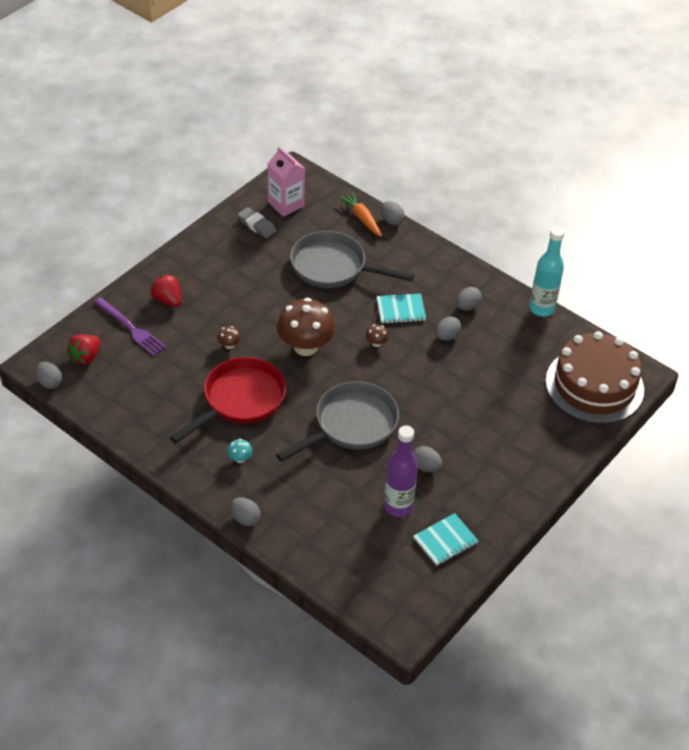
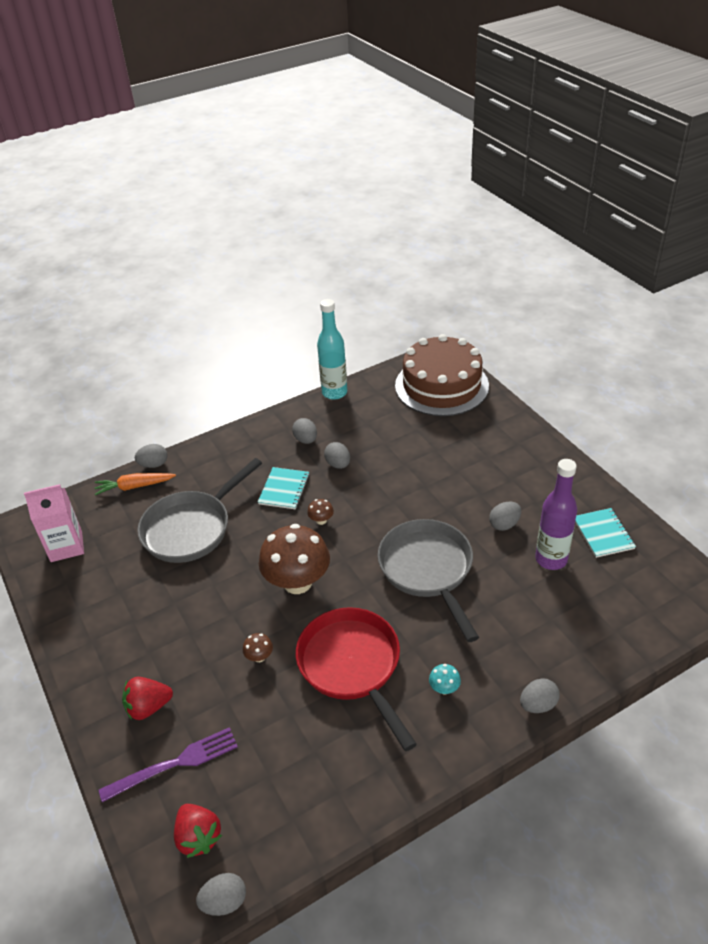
camera: 65 degrees left, 5 degrees down
grey eraser [237,207,277,238] -> none

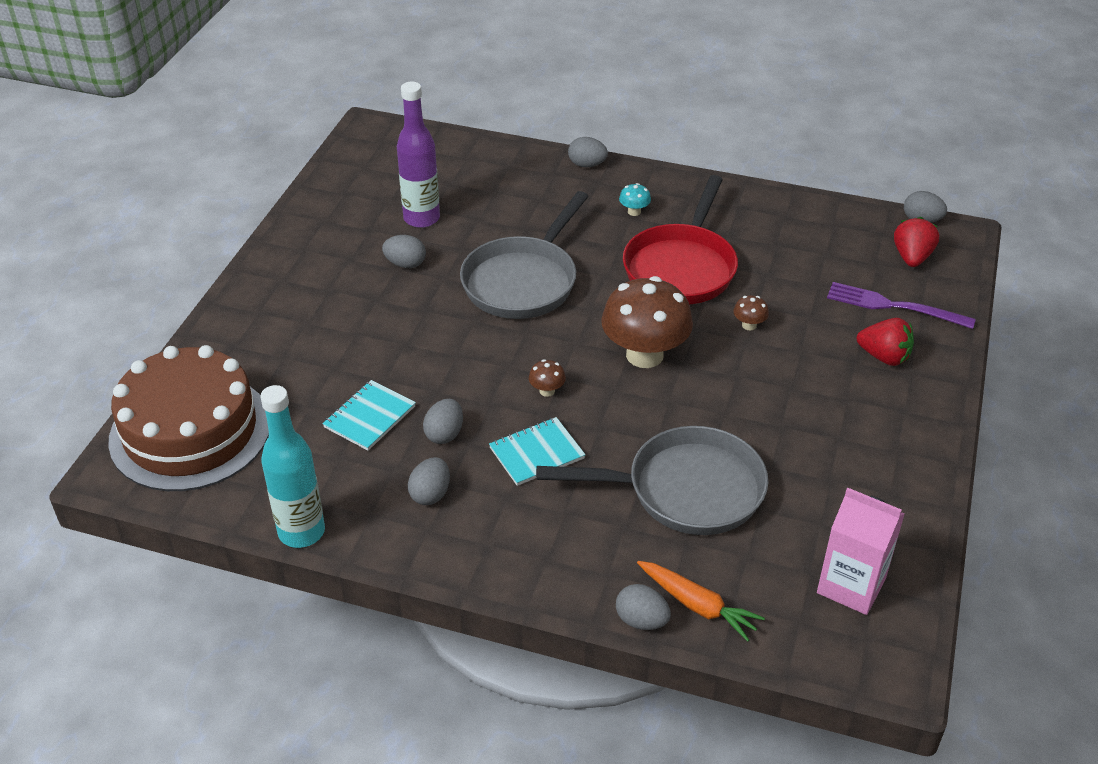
camera: 135 degrees left, 0 degrees up
turquoise notebook [575,508,636,558] -> turquoise notebook moved to [322,380,416,450]

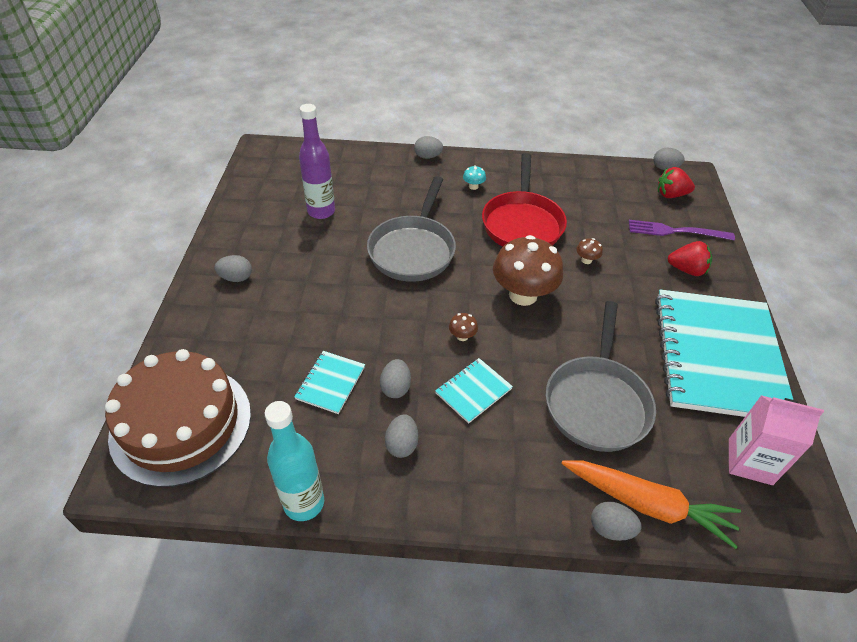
camera: 15 degrees left, 5 degrees up
grey egg [382,235,426,268] -> grey egg moved to [214,255,252,282]
grey pan [536,426,769,535] -> grey pan turned 120 degrees clockwise [546,301,656,452]
orange carrot [637,561,765,642] -> orange carrot [561,460,741,549], size x1.52
red strawberry [894,217,939,267] -> red strawberry turned 90 degrees counterclockwise [658,167,695,198]
none -> turquoise notebook [655,289,793,417]

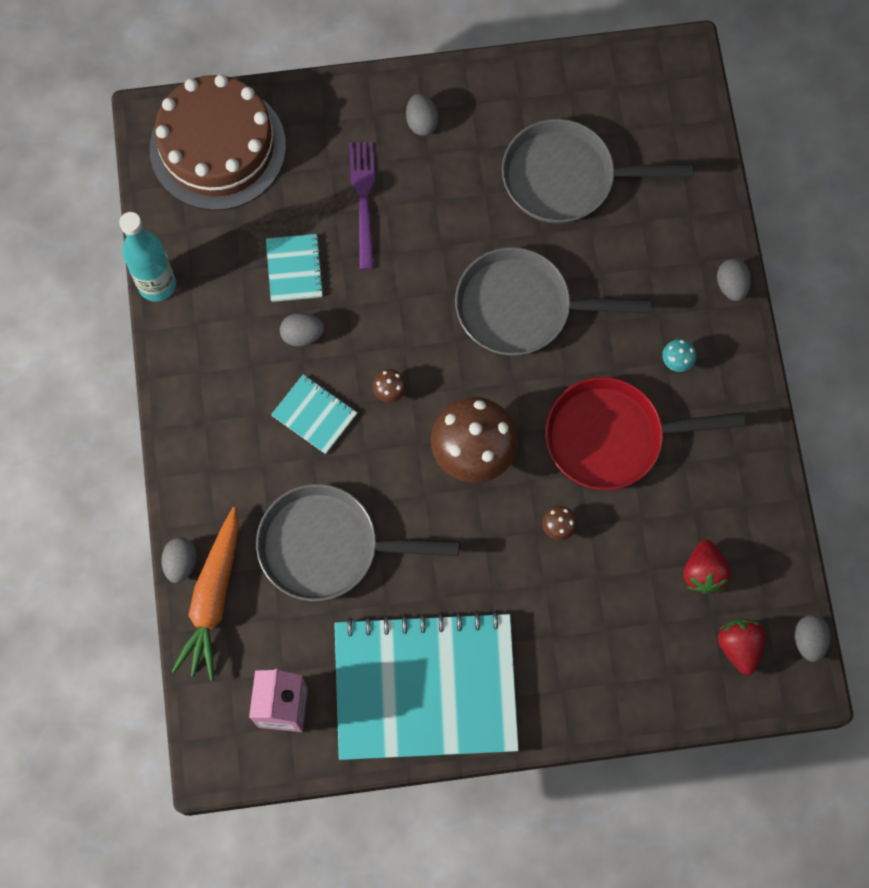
camera: 80 degrees right, 25 degrees up
turquoise notebook [294,351,365,414] -> turquoise notebook turned 75 degrees clockwise [266,234,324,302]
purple bottle [299,104,335,219] -> grey pan [502,119,694,224]
grey egg [385,414,418,458] -> none
purple fork [629,220,735,240] -> purple fork moved to [349,142,375,270]
red strawberry [668,241,712,276] -> red strawberry moved to [683,540,731,594]

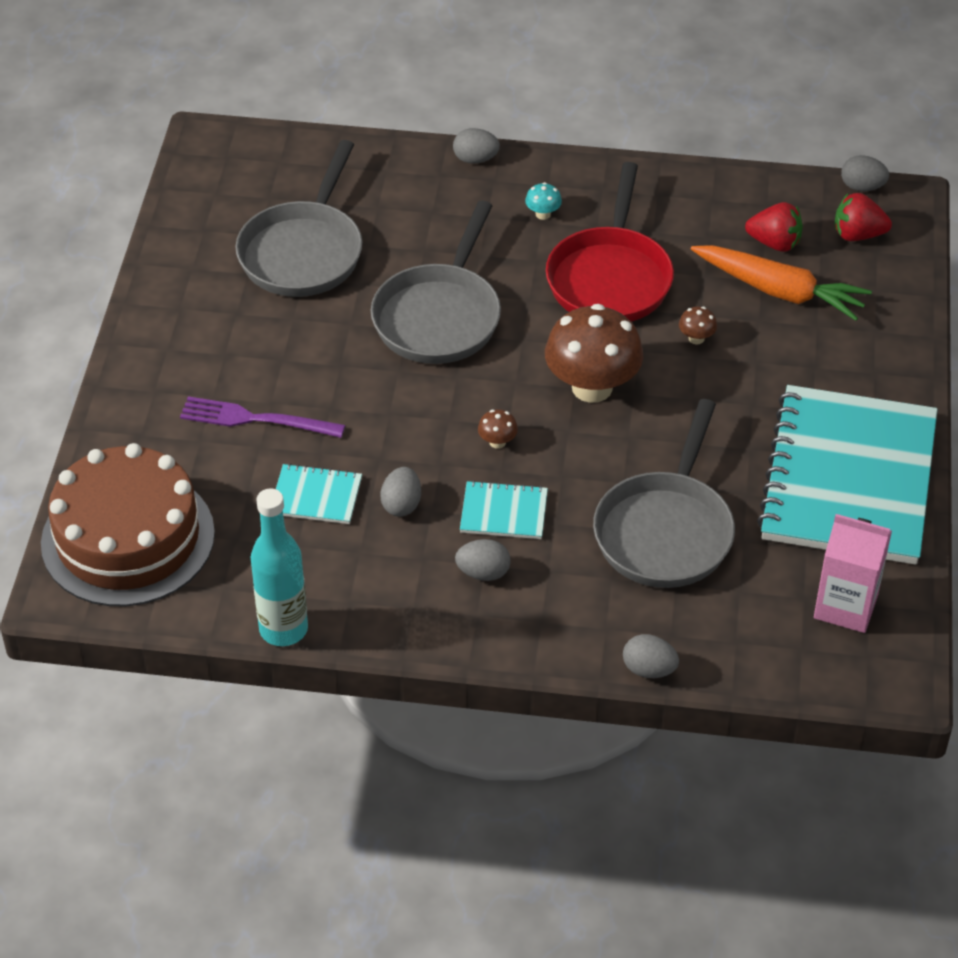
camera: 75 degrees left, 25 degrees down
orange carrot [172,507,239,681] -> orange carrot moved to [691,245,872,321]
turquoise notebook [271,374,357,454] -> turquoise notebook turned 45 degrees clockwise [460,480,548,539]
grey egg [406,93,439,136] -> grey egg moved to [455,539,511,581]

